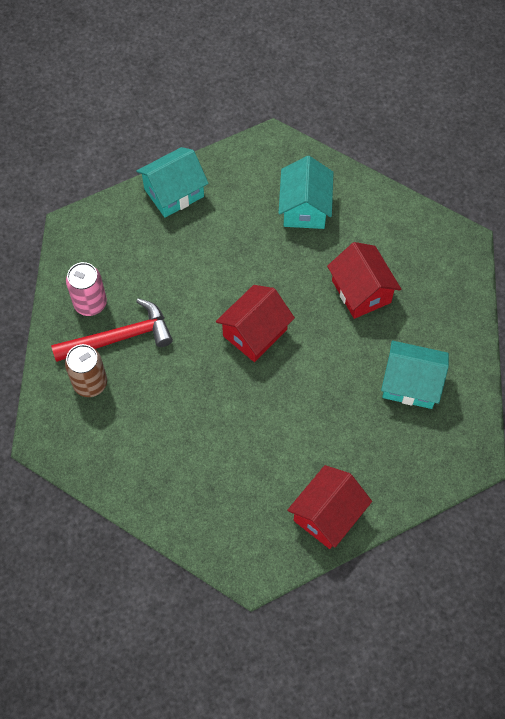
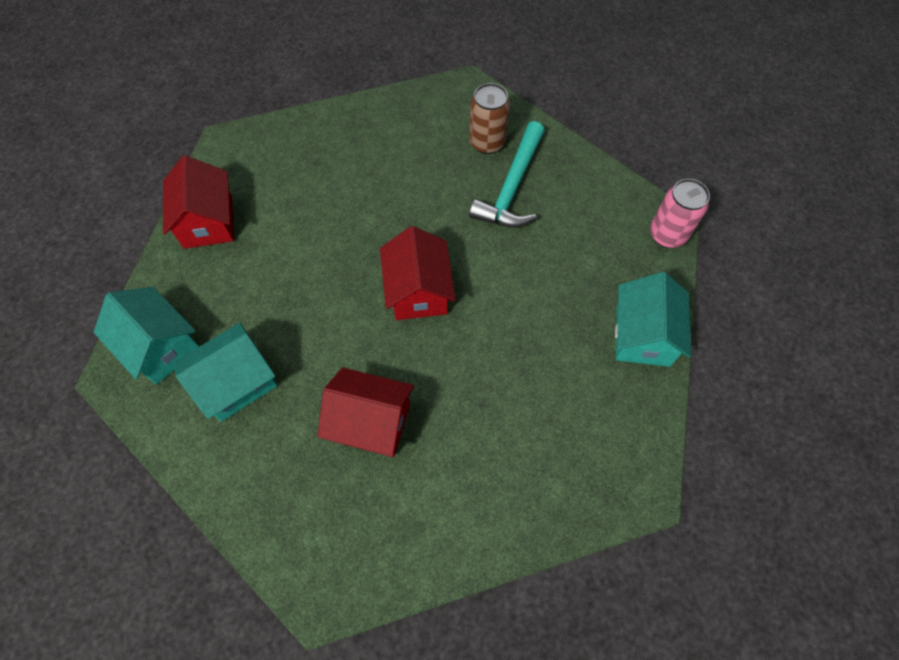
camera: 130 degrees right, 0 degrees up
red hammer [51,298,173,362] -> turquoise hammer [469,121,545,227]
pink can [66,262,107,316] -> pink can moved to [650,179,710,248]
turquoise house [279,156,334,229] -> turquoise house moved to [94,287,200,384]

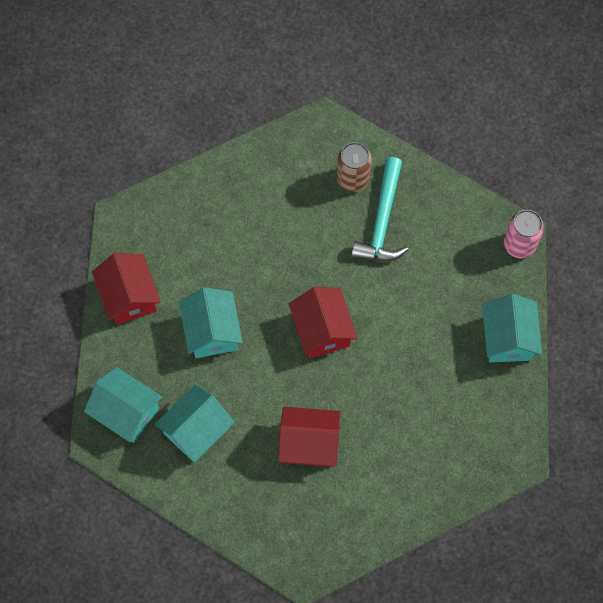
camera: 10 degrees left, 5 degrees up
none -> turquoise house [179,287,243,358]

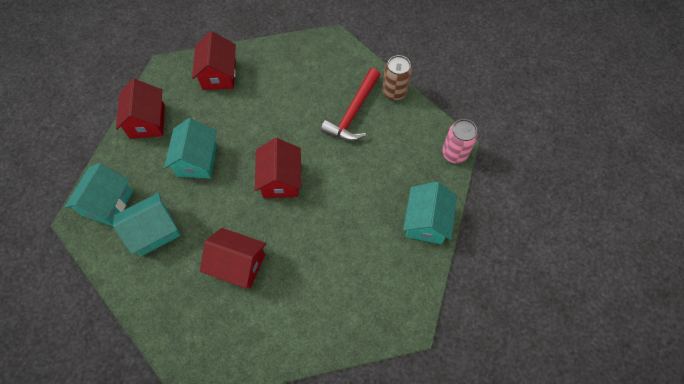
camera: 15 degrees right, 5 degrees down
turquoise house [84,367,163,443] -> turquoise house turned 60 degrees clockwise [65,163,133,226]
brown can [337,142,372,192] -> brown can moved to [382,55,412,101]
turquoise hammer [352,157,409,261] -> red hammer [321,68,380,141]
none -> red house [192,31,236,90]

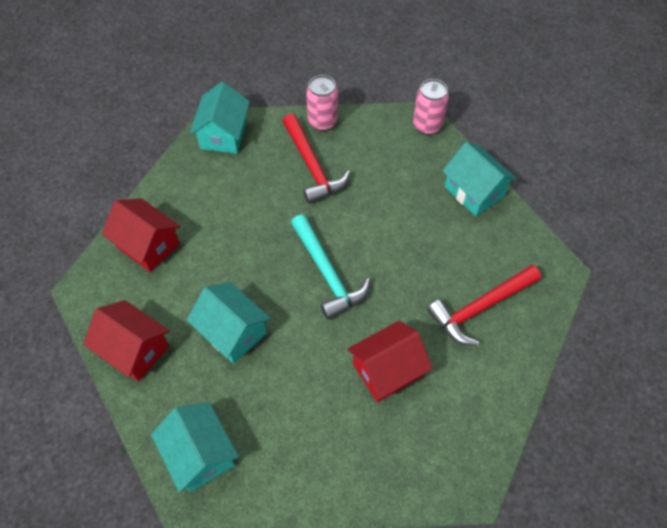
camera: 50 degrees left, 5 degrees down
turquoise house [113,193,180,256] -> turquoise house moved to [190,82,250,154]
red house [255,138,301,198] -> turquoise hammer [291,214,370,320]
brown can [382,55,412,101] -> pink can [306,75,338,131]
none -> red hammer [427,265,541,346]

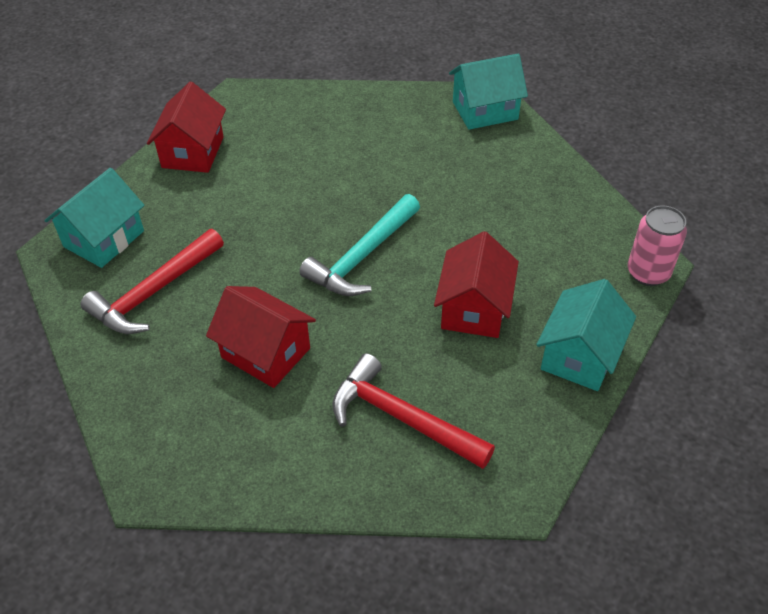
camera: 65 degrees right, 10 degrees down
red house [102,198,181,272] -> red house moved to [434,231,519,338]
turquoise house [187,282,271,364] -> none
red hammer [282,114,350,204] -> red hammer moved to [80,229,224,334]
pink can [306,75,338,131] -> none

